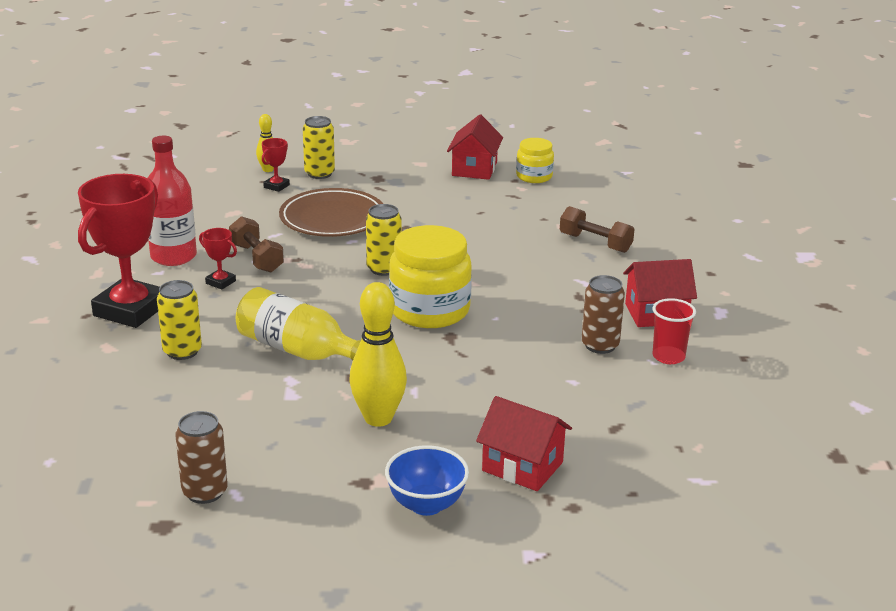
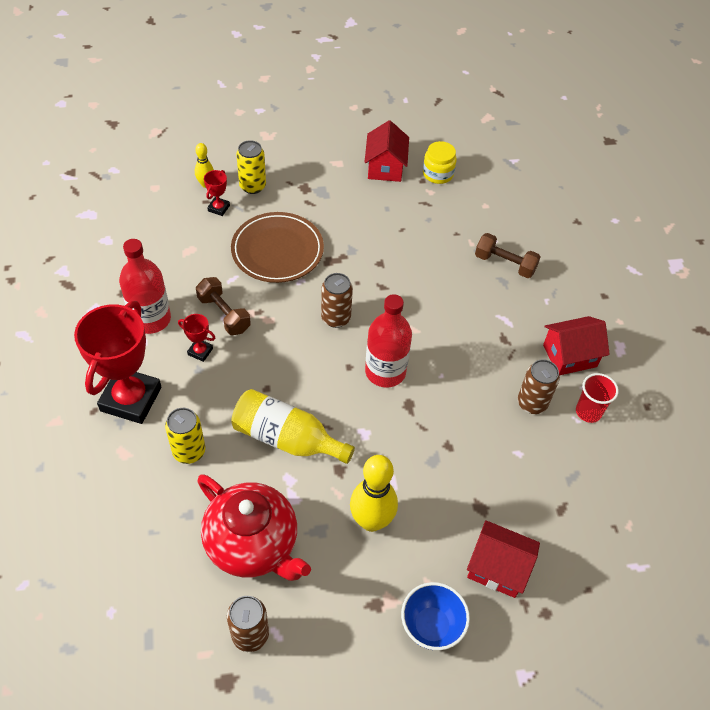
camera: 10 degrees left, 25 degrees up
yellow can [366,204,401,276] -> brown can [321,273,353,328]
yellow jar [389,225,472,328] -> red bottle [365,294,412,388]
none -> red teapot [197,474,311,581]

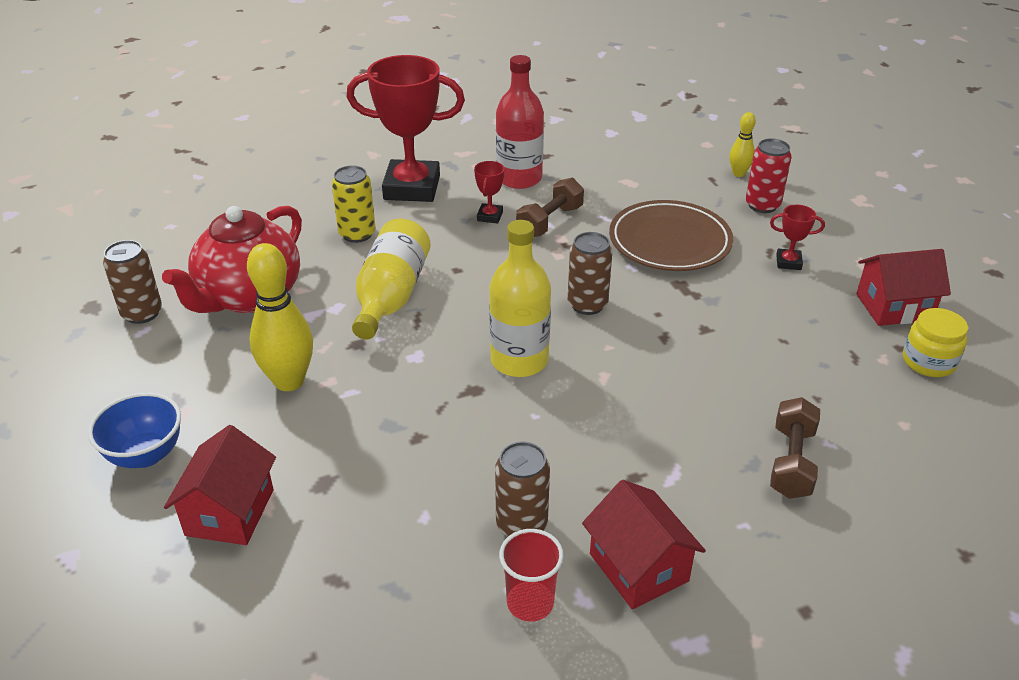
camera: 80 degrees right, 15 degrees down
red trophy [204,170,230,216] -> red trophy moved to [770,205,825,270]
yellow can [236,140,266,194] -> red can [746,138,792,213]
red bottle [365,294,412,388] -> yellow bottle [489,220,551,377]

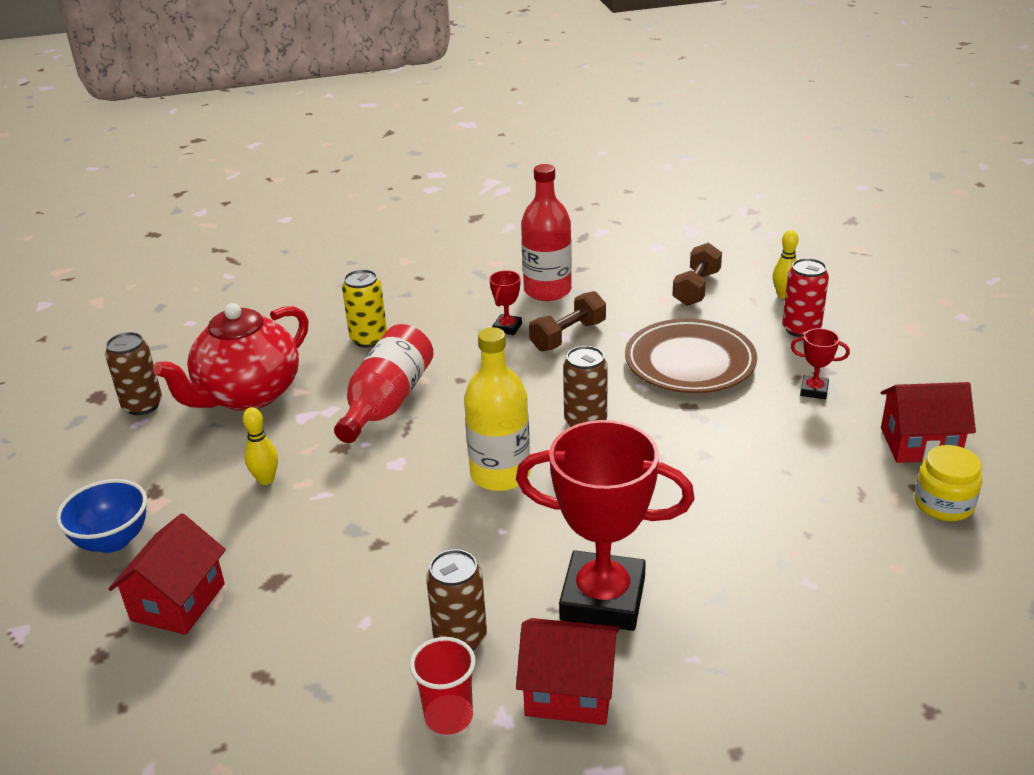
camera: 10 degrees right, 5 degrees down
yellow bowling pin [247,243,313,391] -> yellow bowling pin [243,407,278,485], size x0.53
red trophy [347,55,465,202] -> red trophy moved to [516,420,694,631]
yellow bottle [352,218,431,340] -> red bottle [334,324,434,443]
red house [582,480,706,609] -> red house turned 60 degrees counterclockwise [516,618,620,725]
brown dumbbell [770,397,820,499] -> brown dumbbell moved to [672,243,722,306]

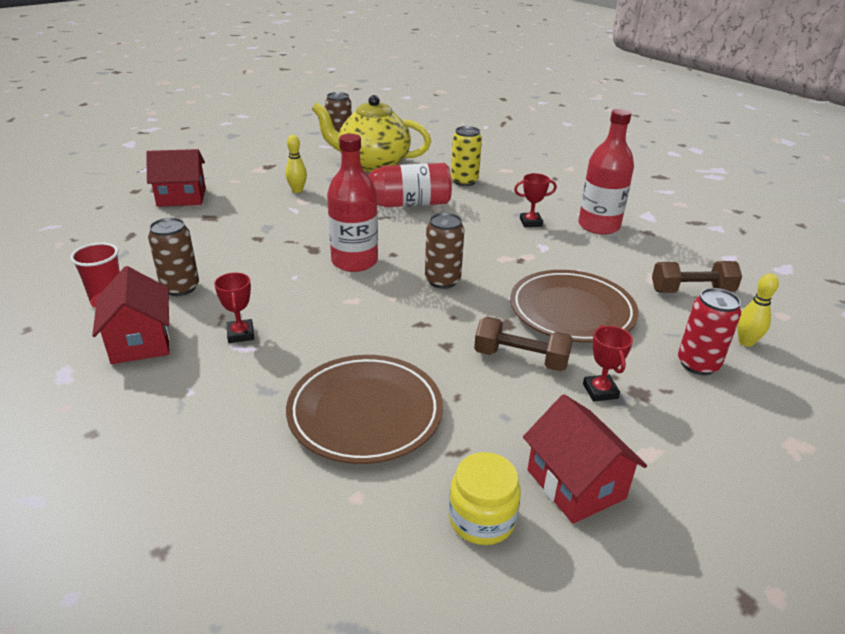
camera: 60 degrees right, 0 degrees up
blue bowl [56,479,147,553] -> none
red teapot [153,303,309,411] -> yellow teapot [312,95,431,172]
yellow bottle [464,327,530,491] -> red bottle [327,134,378,272]
red trophy [516,420,694,631] -> red trophy [214,273,254,343], size x0.42
brown dumbbell [529,291,606,351] -> brown dumbbell moved to [474,317,573,371]
none -> brown plate [286,355,443,464]

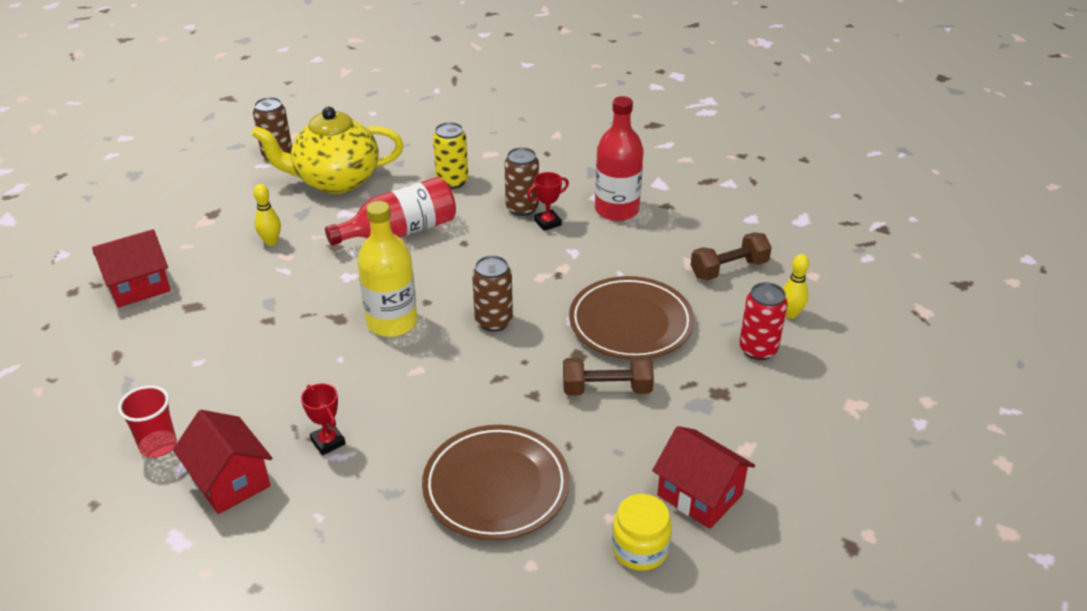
camera: 20 degrees left, 5 degrees up
brown can [148,218,199,296] -> brown can moved to [504,147,539,216]
red bottle [327,134,378,272] -> yellow bottle [358,201,417,337]
red trophy [583,325,633,402] -> none

